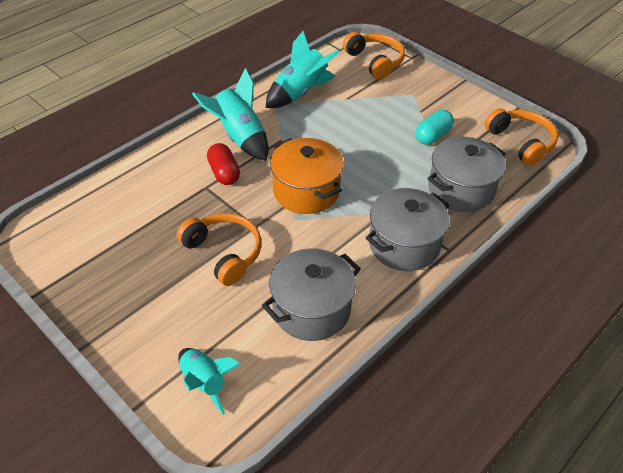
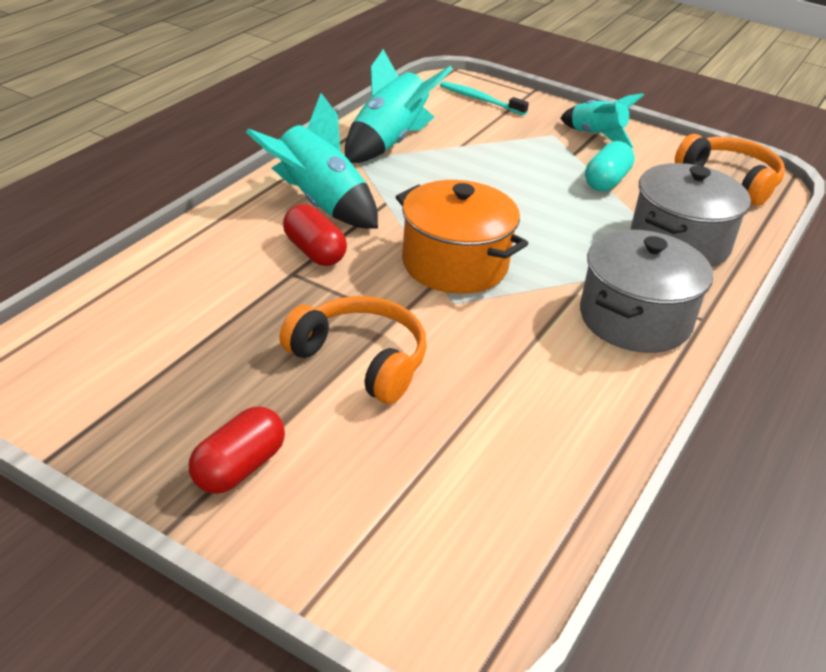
camera: 15 degrees left, 10 degrees down
turquoise rocket [178,348,240,415] -> turquoise rocket moved to [560,93,644,148]
grey pot [262,248,361,341] -> none
orange headphones [343,32,405,79] -> turquoise toothbrush [440,81,529,116]
none -> red capsule [189,406,285,494]

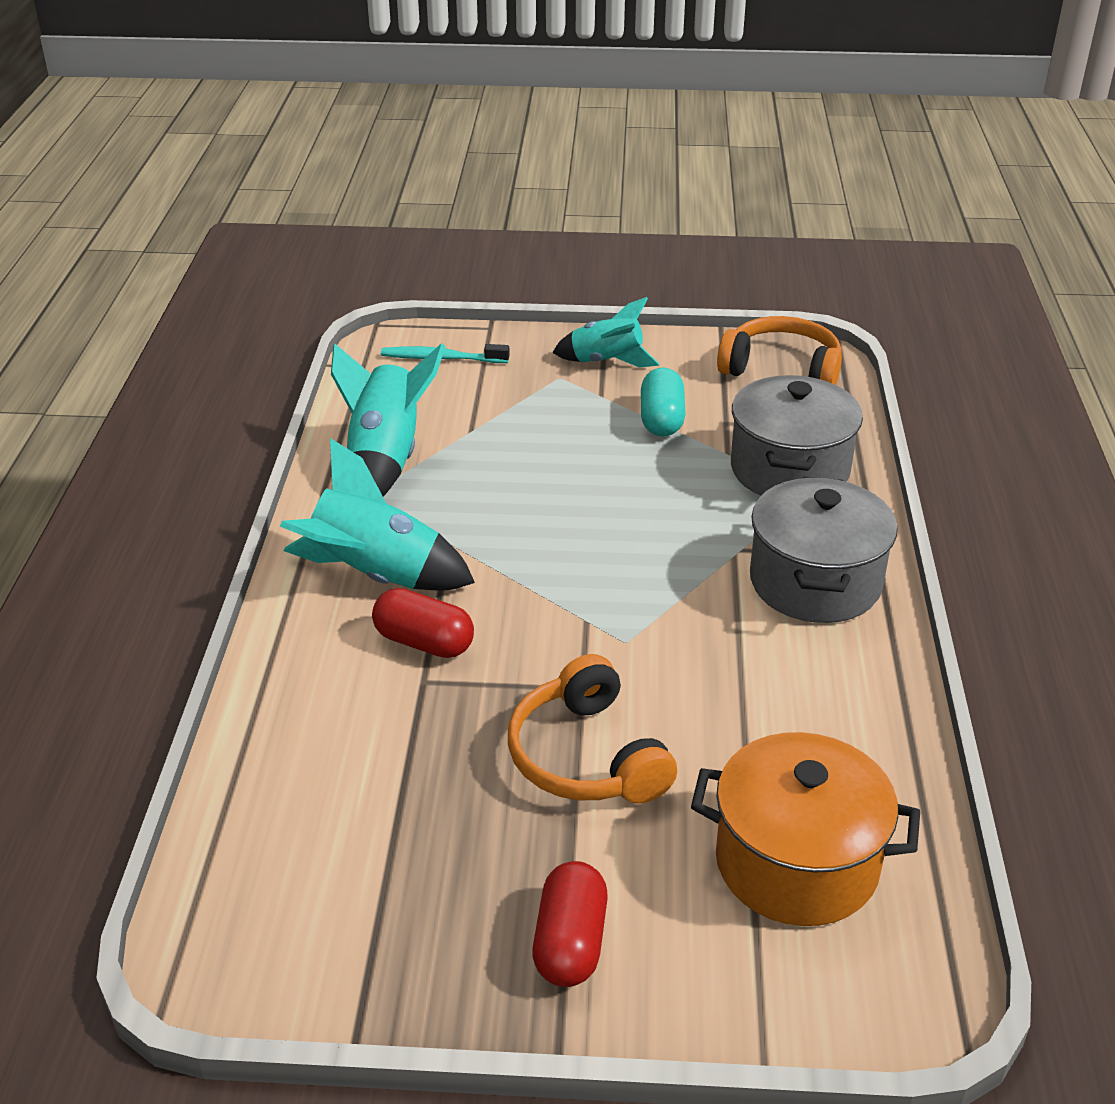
camera: 25 degrees left, 0 degrees up
orange headphones [279,296,427,404] -> orange headphones turned 120 degrees counterclockwise [508,654,677,803]
orange pot [396,180,528,294] -> orange pot moved to [691,732,920,926]

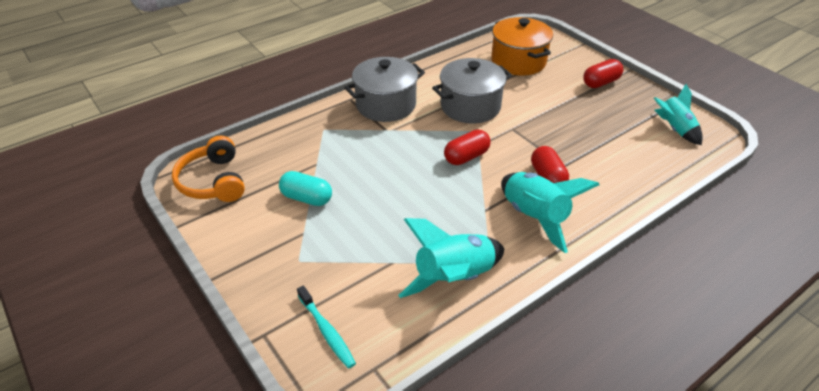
camera: 130 degrees left, 5 degrees up
orange headphones [508,654,677,803] -> none
turquoise rocket [552,297,660,368] -> turquoise rocket moved to [653,84,703,145]
turquoise capsule [641,368,686,436] -> turquoise capsule turned 60 degrees clockwise [279,171,332,206]
grey pot [731,375,863,495] -> grey pot moved to [432,58,512,123]
none -> red capsule [444,130,491,165]

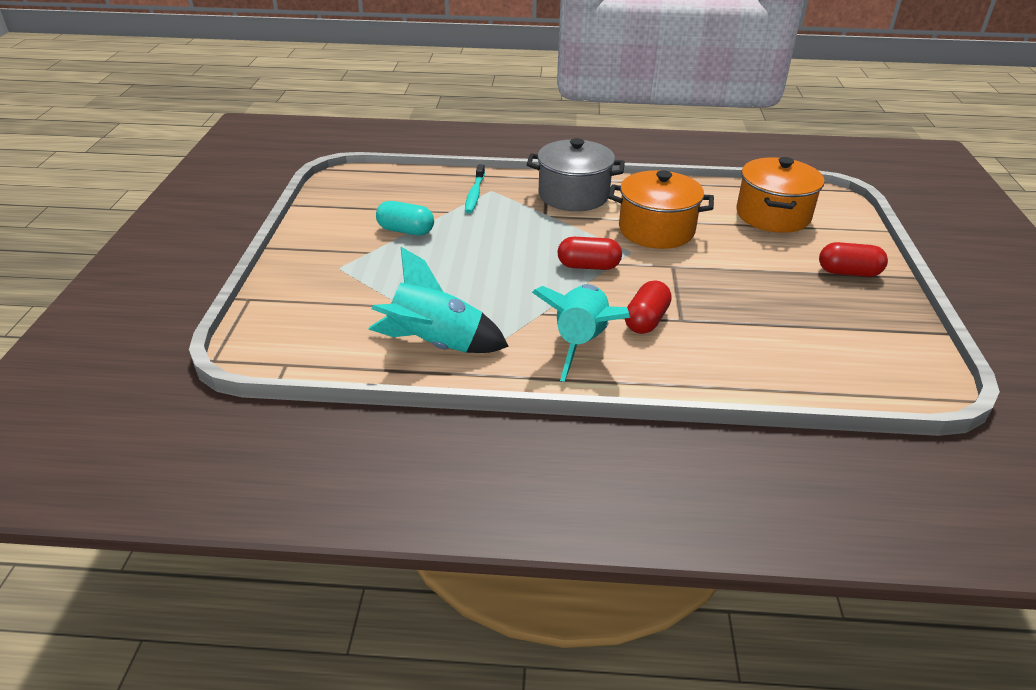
camera: 40 degrees right, 5 degrees down
orange headphones [172,136,245,202] -> none
turquoise capsule [279,171,332,206] -> turquoise capsule turned 45 degrees counterclockwise [376,201,434,235]
turquoise toothbrush [297,285,356,369] -> turquoise toothbrush moved to [465,164,485,213]
grey pot [432,58,512,123] -> orange pot [608,170,714,249]
turquoise rocket [653,84,703,145] -> none

